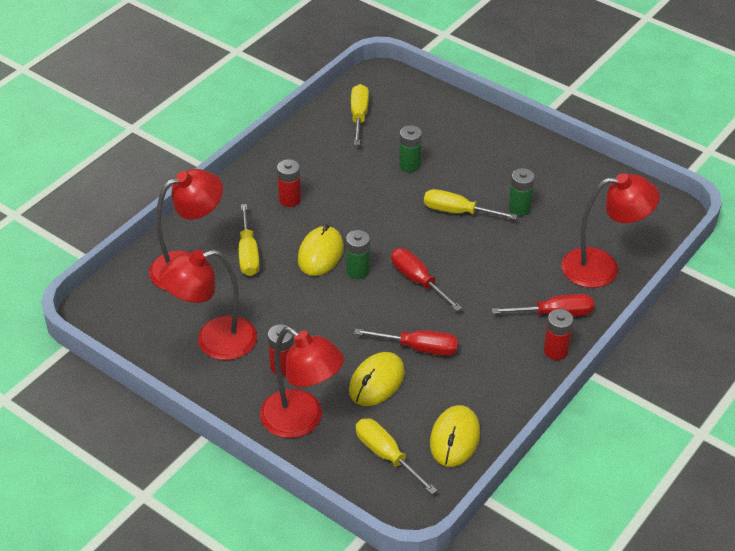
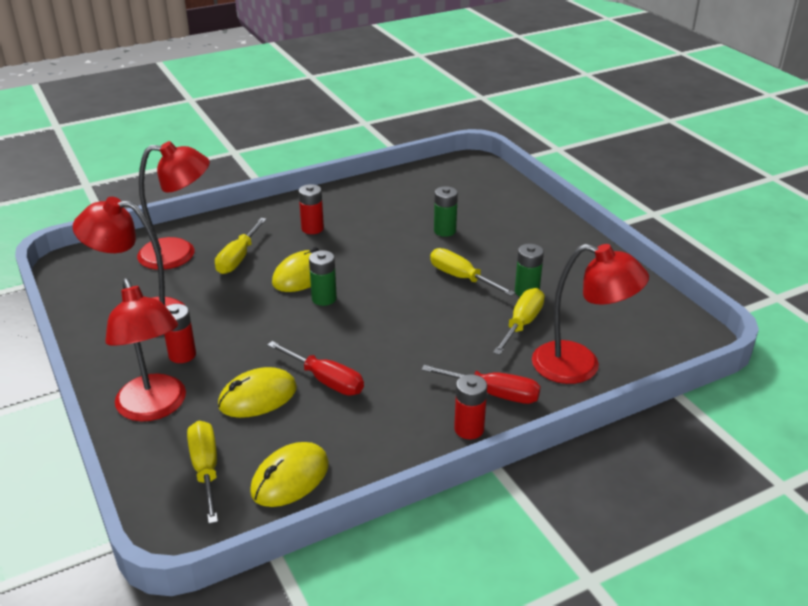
camera: 25 degrees right, 10 degrees down
yellow screwdriver [351,84,369,145] -> yellow screwdriver moved to [493,288,545,355]
red screwdriver [391,248,462,311] -> none

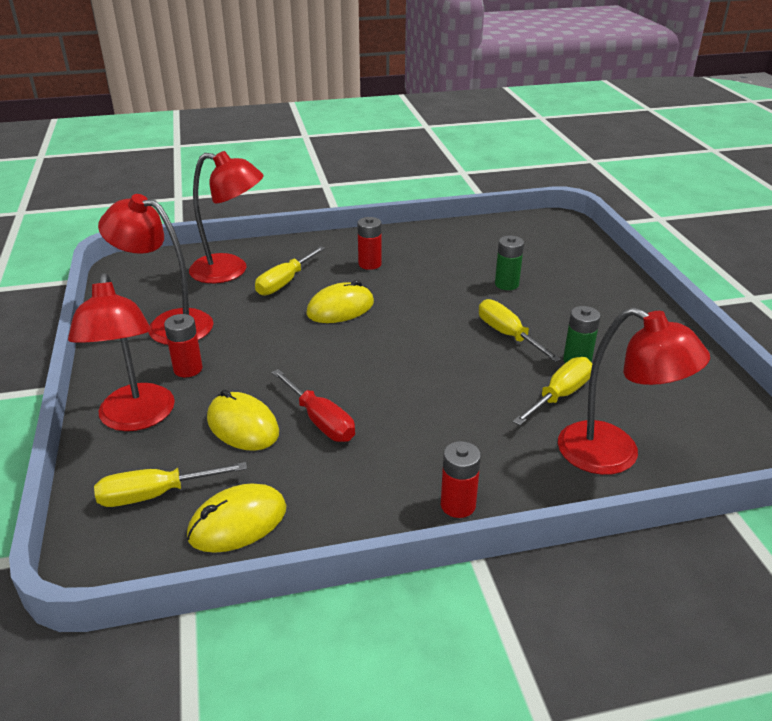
camera: 15 degrees right, 0 degrees up
yellow screwdriver [187,420,218,524] -> yellow screwdriver turned 105 degrees counterclockwise [94,462,247,507]
yellow mouse [218,367,297,418] -> yellow mouse turned 60 degrees clockwise [207,389,279,451]
green battery [309,250,337,306] -> none
red screwdriver [421,365,541,404] -> none

